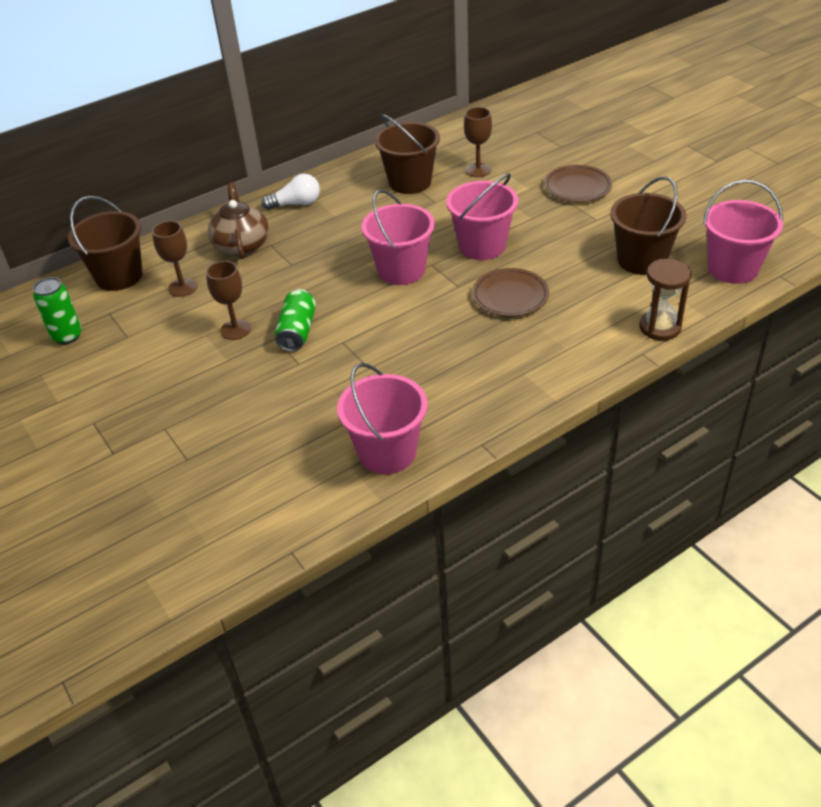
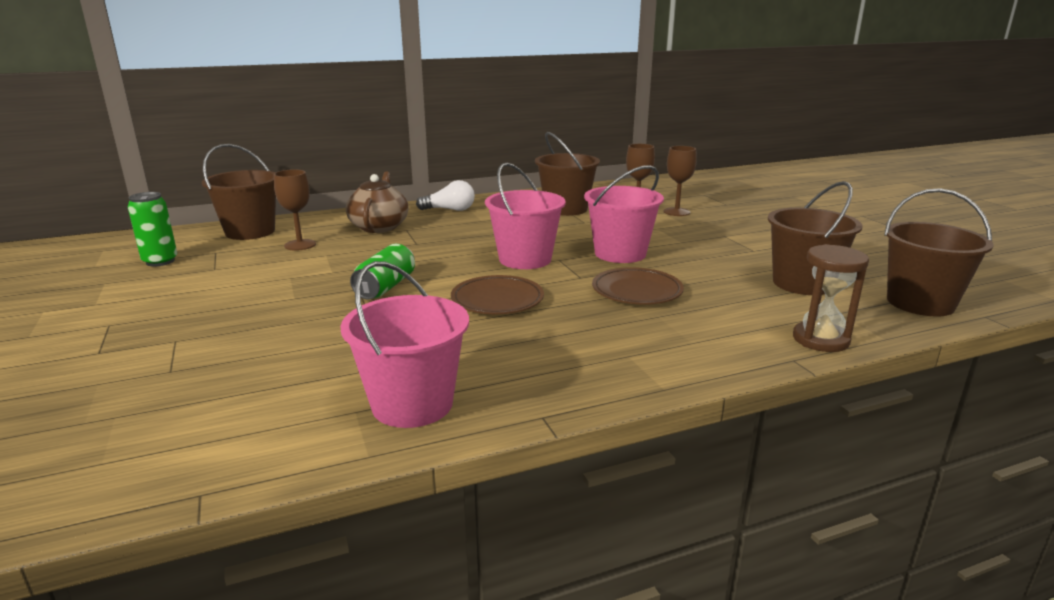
camera: 10 degrees right, 20 degrees down
brown goblet [206,261,251,340] -> brown goblet moved to [663,146,697,216]
brown plate [544,165,612,202] -> brown plate moved to [451,275,544,314]
pink bucket [703,180,783,284] -> brown bucket [884,188,994,317]

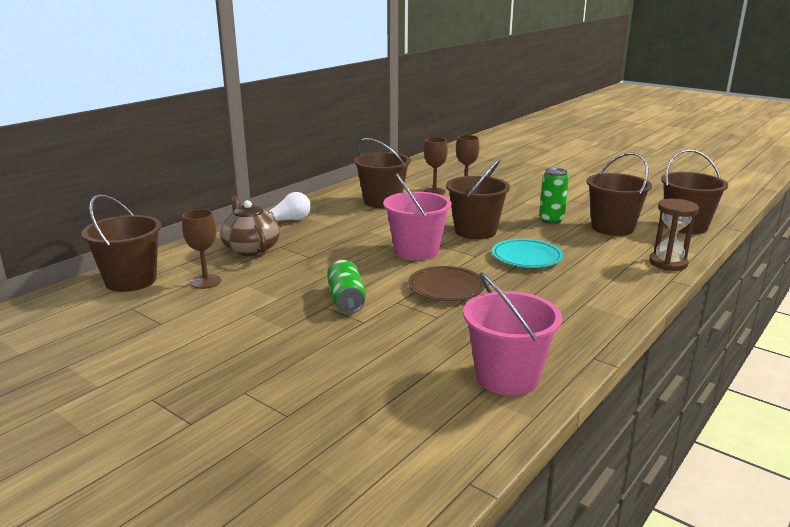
camera: 30 degrees left, 0 degrees up
green can [128,192,177,267] -> green can moved to [539,168,569,224]
pink bucket [584,165,664,263] -> brown bucket [446,159,510,239]
brown plate [592,267,684,304] -> turquoise plate [492,239,563,268]

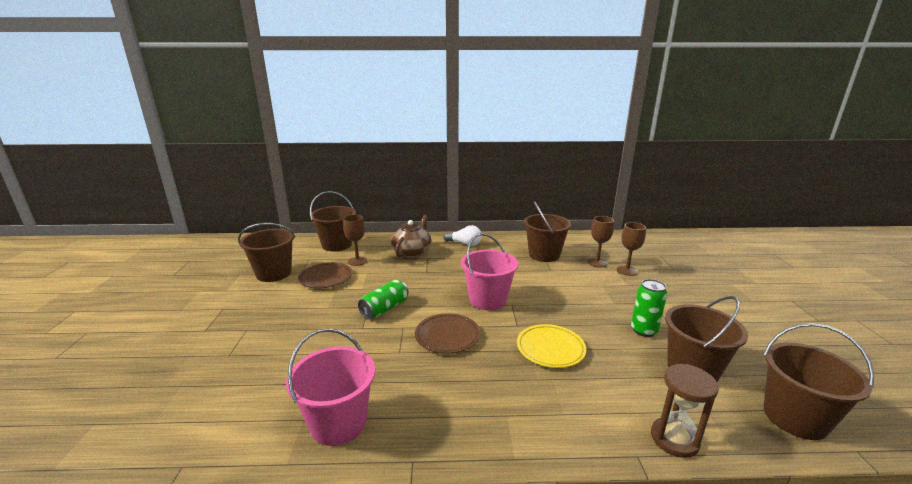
camera: 50 degrees right, 0 degrees up
brown bucket [446,159,510,239] -> brown bucket moved to [238,223,295,282]
turquoise plate [492,239,563,268] -> yellow plate [517,324,586,368]
none -> brown plate [298,262,352,289]

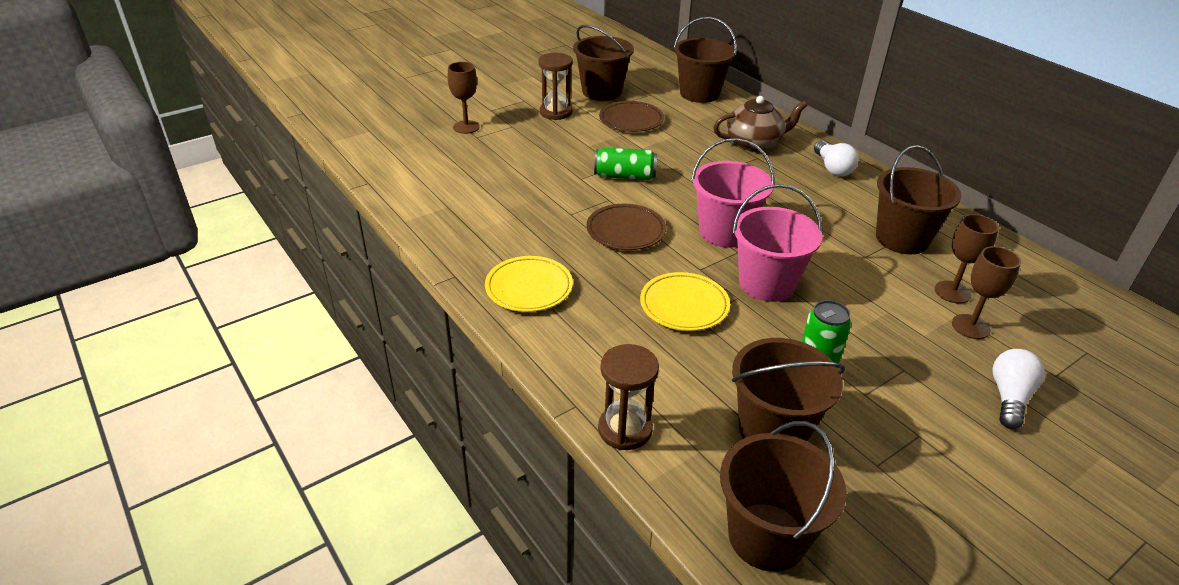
camera: 55 degrees right, 15 degrees up
pink bucket [286,328,375,446] -> pink bucket moved to [733,184,822,302]
brown goblet [343,215,367,266] -> brown goblet moved to [447,62,480,134]
none -> yellow plate [485,256,573,312]
none -> brown hourglass [539,53,573,120]
none -> white light bulb [992,349,1045,429]

